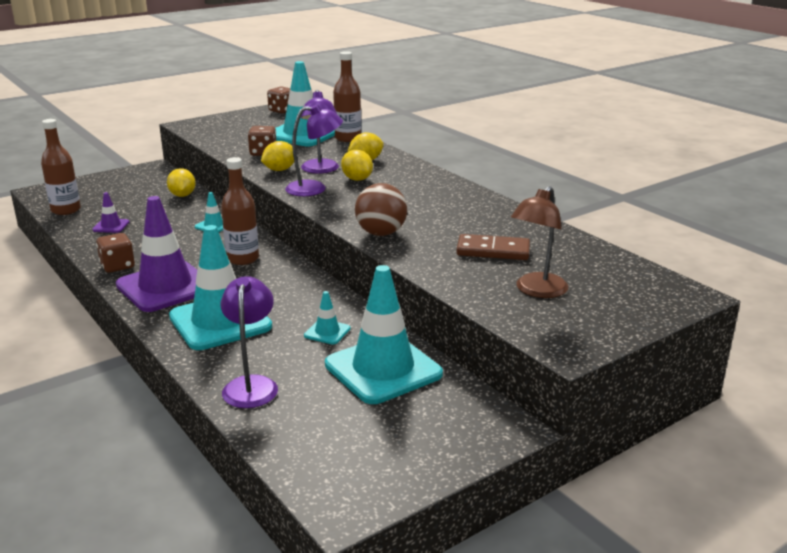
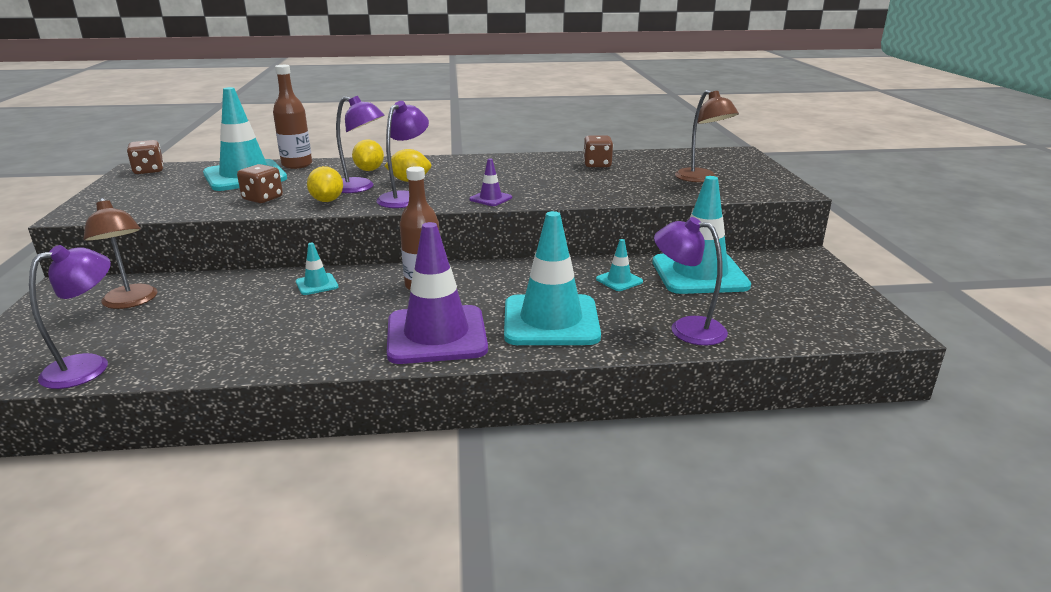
camera: 60 degrees left, 0 degrees up
brown bottle [41,119,81,215] -> purple lamp [29,245,111,389]
purple traffic cone [92,192,129,233] -> purple traffic cone moved to [469,158,512,206]
brown dice [96,233,135,273] -> brown dice moved to [583,136,613,167]
yellow lemon [167,168,196,197] -> none
brown ball [355,183,407,236] -> none
brown domino [456,234,530,260] -> none
none -> brown lamp [83,198,157,309]

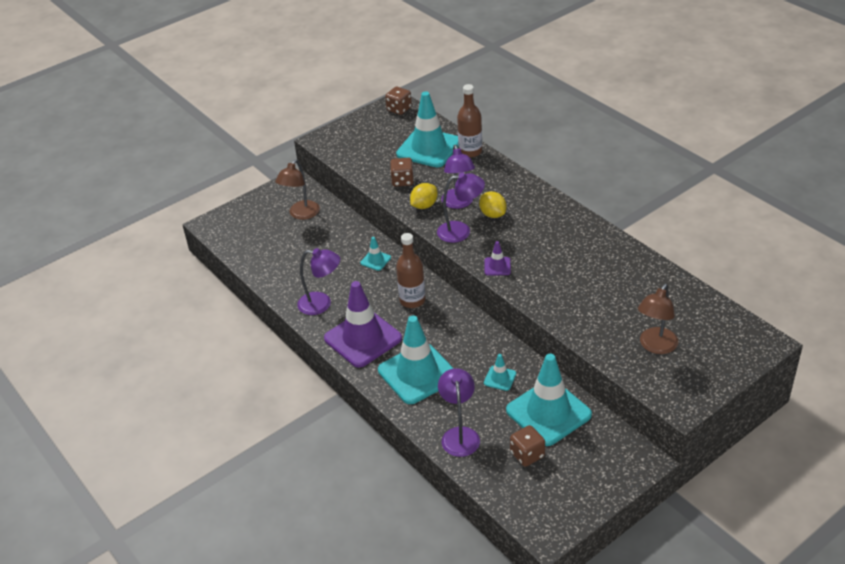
camera: 60 degrees right, 15 degrees up
purple lamp [29,245,111,389] -> purple lamp moved to [297,248,340,315]
yellow lemon [352,139,384,171] -> none
brown dice [583,136,613,167] -> brown dice moved to [510,425,545,467]

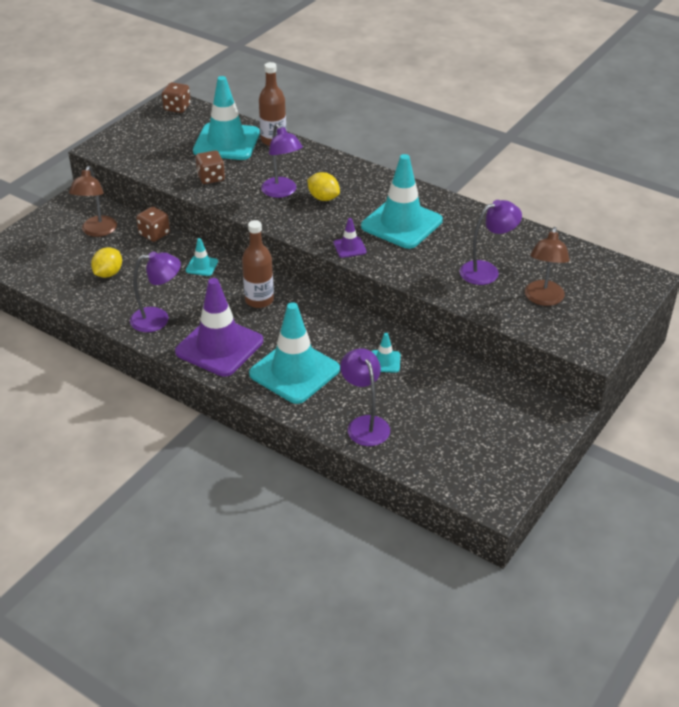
camera: 20 degrees left, 0 degrees up
yellow lemon [410,183,438,209] -> yellow lemon moved to [91,247,122,278]
purple lamp [437,172,485,243] -> purple lamp moved to [460,200,522,285]
turquoise traffic cone [506,354,592,446] -> turquoise traffic cone moved to [361,154,443,249]
brown dice [510,425,545,467] -> brown dice moved to [136,206,170,242]

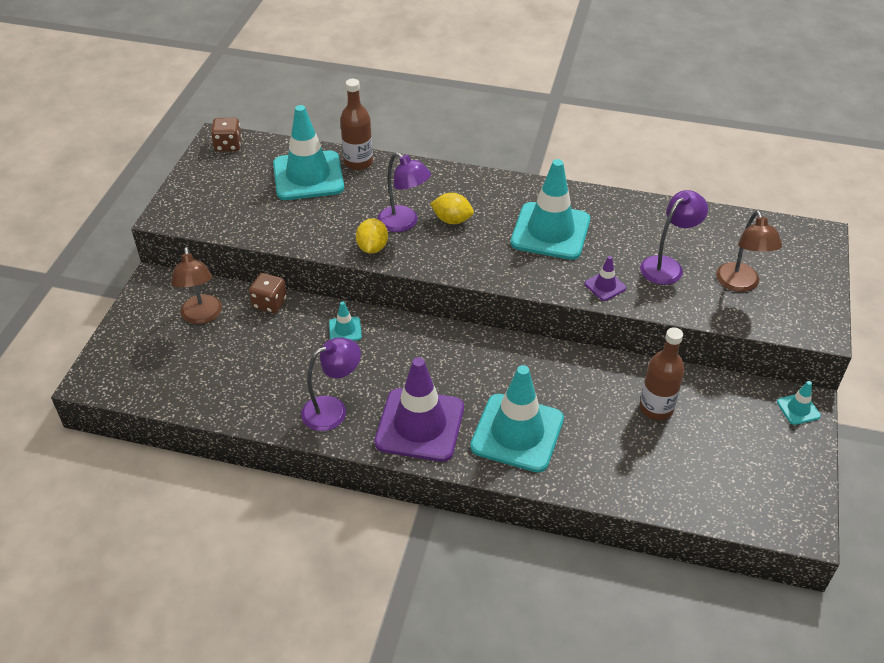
camera: 20 degrees left, 5 degrees up
yellow lemon [91,247,122,278] -> yellow lemon moved to [356,218,388,254]
brown dice [196,150,225,184] -> none
brown bottle [242,220,274,308] -> brown bottle moved to [639,327,685,420]
purple traffic cone [334,218,366,258] -> purple traffic cone moved to [584,256,626,301]
purple lamp [340,348,390,446] -> none
turquoise traffic cone [371,333,401,373] -> turquoise traffic cone moved to [777,381,821,425]

